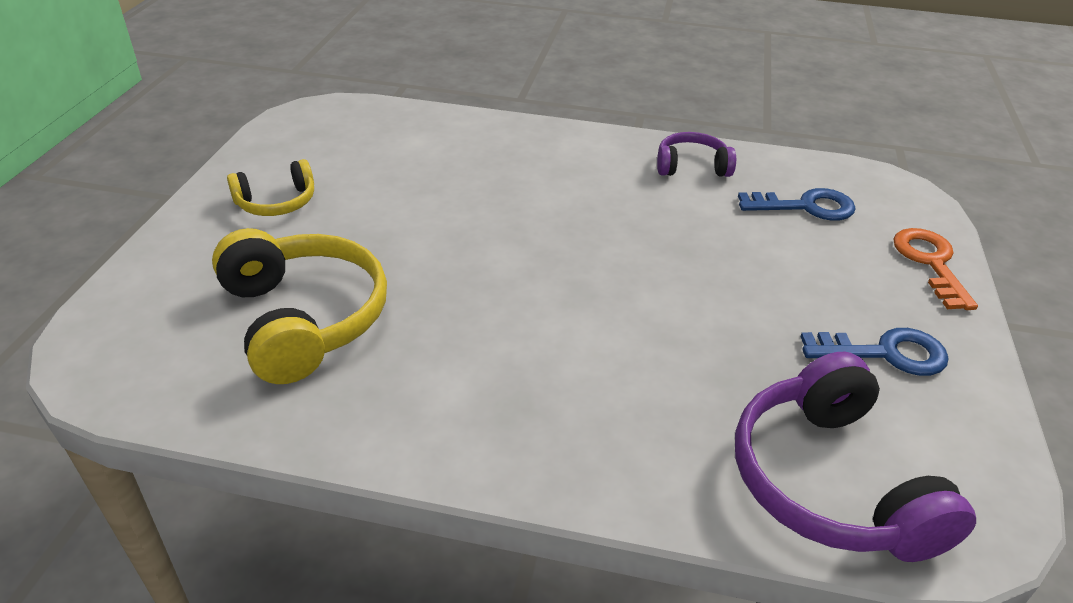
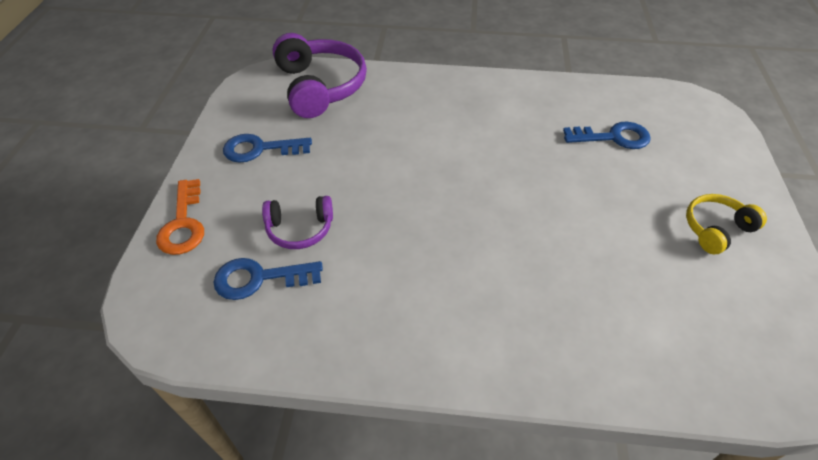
camera: 175 degrees right, 10 degrees up
yellow headphones [212,228,387,384] -> blue key [563,122,651,149]
purple headphones [657,132,736,177] -> purple headphones moved to [262,196,333,249]

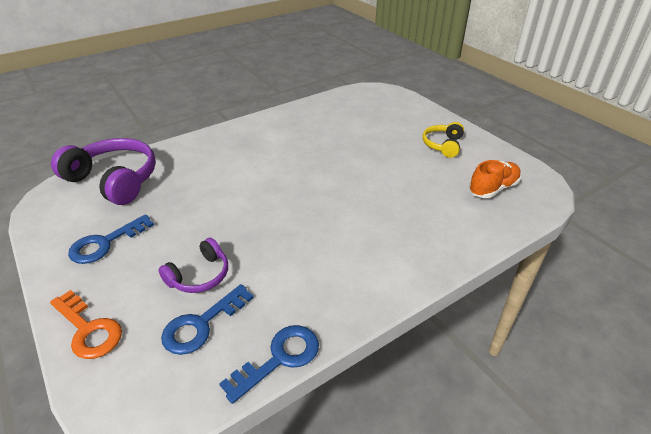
camera: 40 degrees left, 10 degrees down
blue key [563,122,651,149] -> blue key moved to [219,325,319,404]
none -> orange shoe [469,160,521,198]

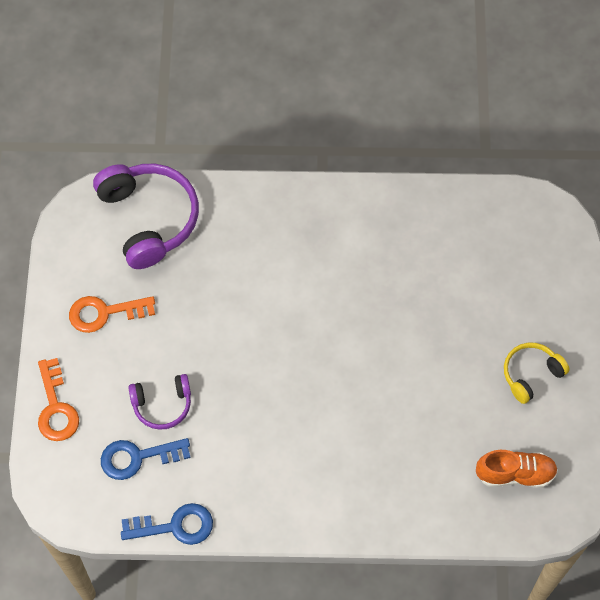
camera: 35 degrees right, 25 degrees up
blue key [68,214,154,264] -> orange key [69,296,155,333]

